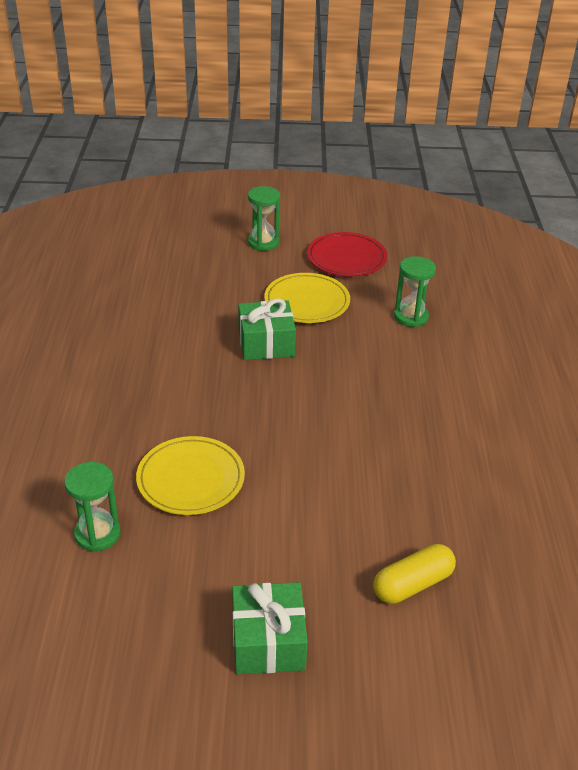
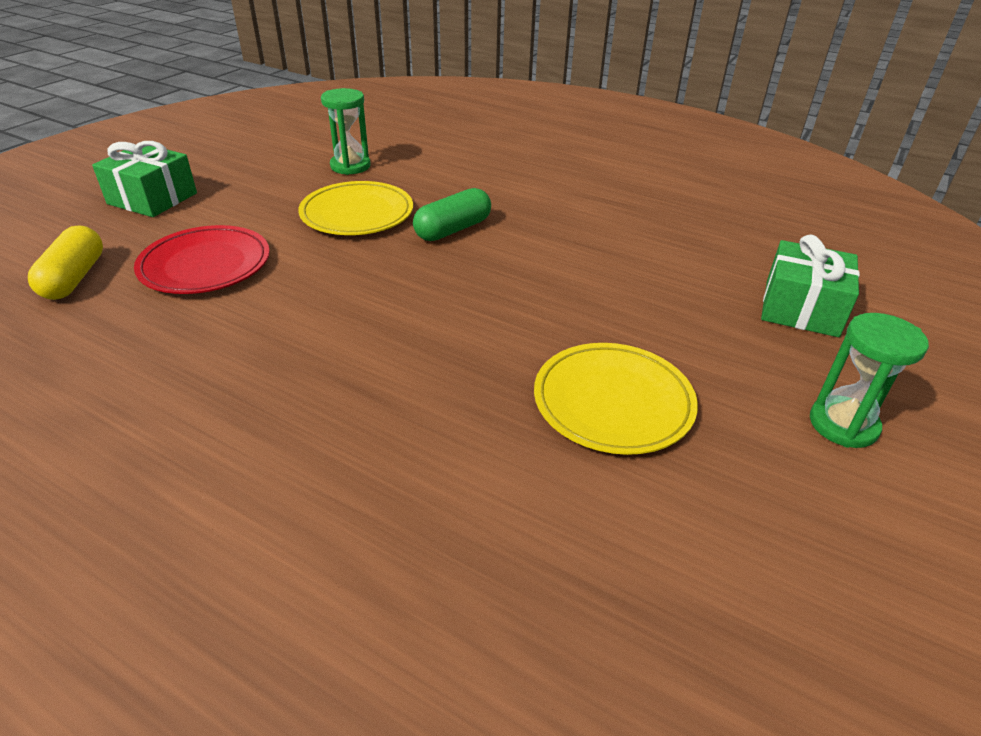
camera: 120 degrees right, 0 degrees up
green gift [238,298,296,360] -> green gift moved to [761,234,860,337]
red plate [307,232,387,276] -> red plate moved to [134,225,270,294]
green hourglass [394,256,436,327] -> none
none -> green capsule [413,188,491,241]

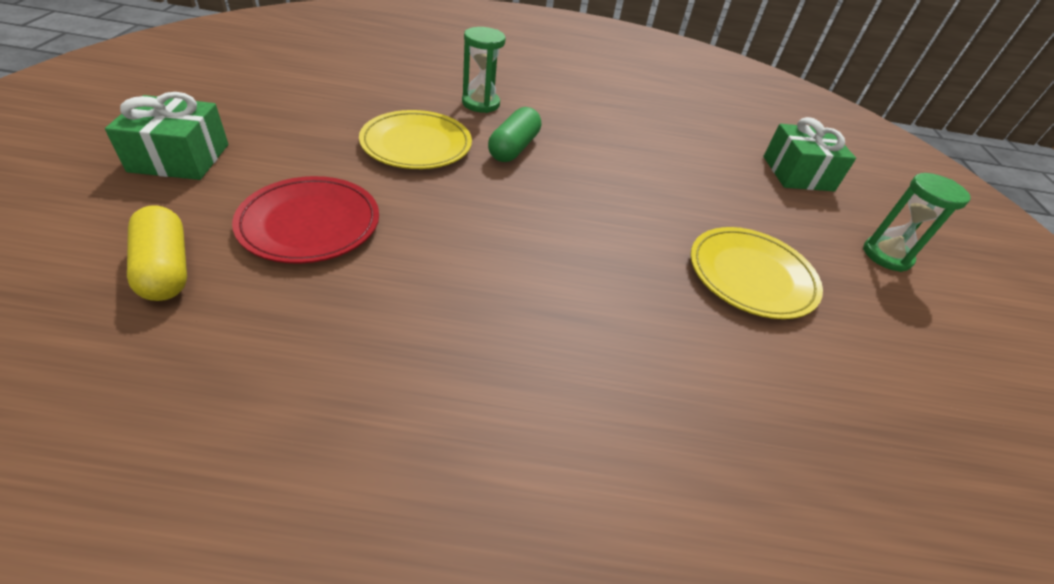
camera: 30 degrees left, 5 degrees up
green hourglass [321,88,371,175] -> green hourglass moved to [462,27,506,113]

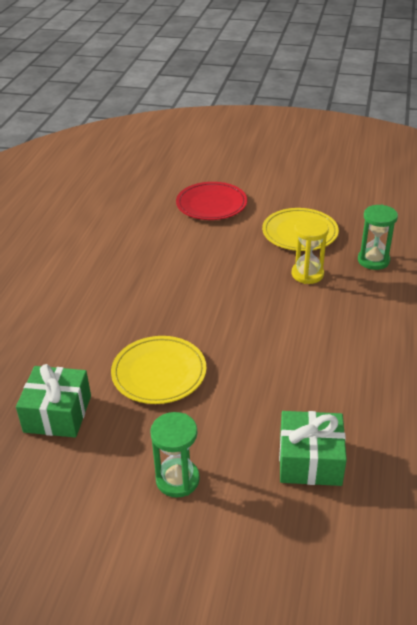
camera: 105 degrees right, 5 degrees down
green gift [105,92,228,180] -> green gift moved to [16,364,91,438]
yellow capsule [127,205,187,301] -> none
green capsule [488,107,541,162] -> yellow hourglass [292,218,329,284]

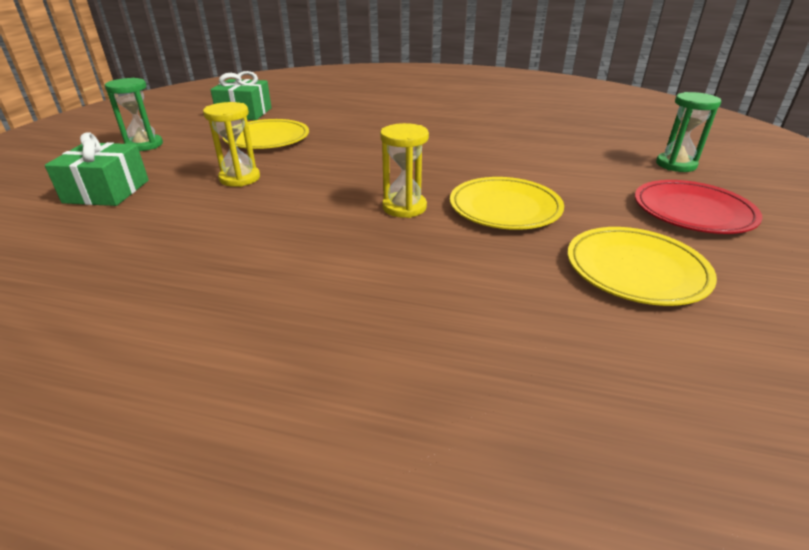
camera: 90 degrees right, 5 degrees down
red plate [176,182,247,220] -> red plate moved to [635,180,762,234]
green hourglass [358,205,398,270] -> green hourglass moved to [656,92,721,172]
none -> yellow hourglass [203,102,260,187]
none -> yellow plate [567,227,717,306]

